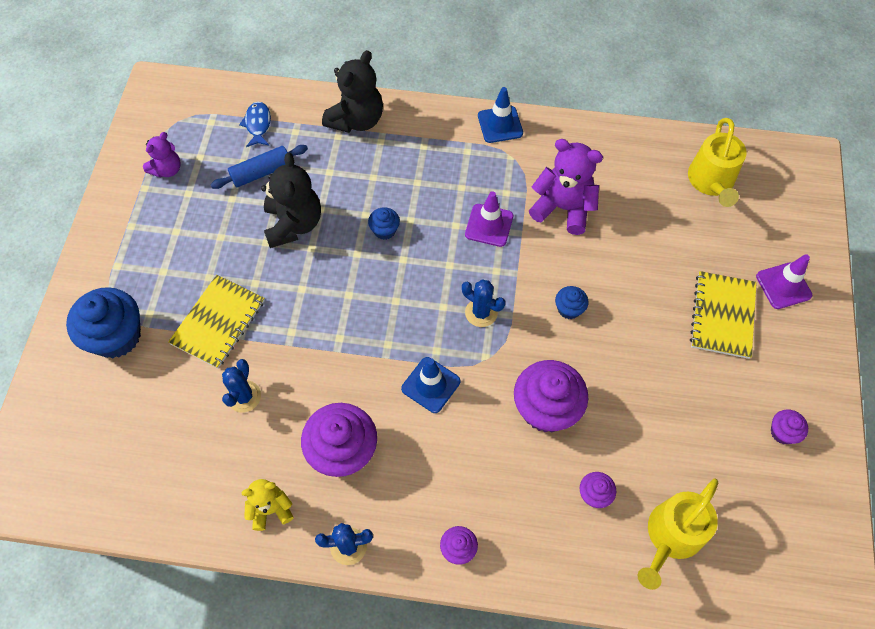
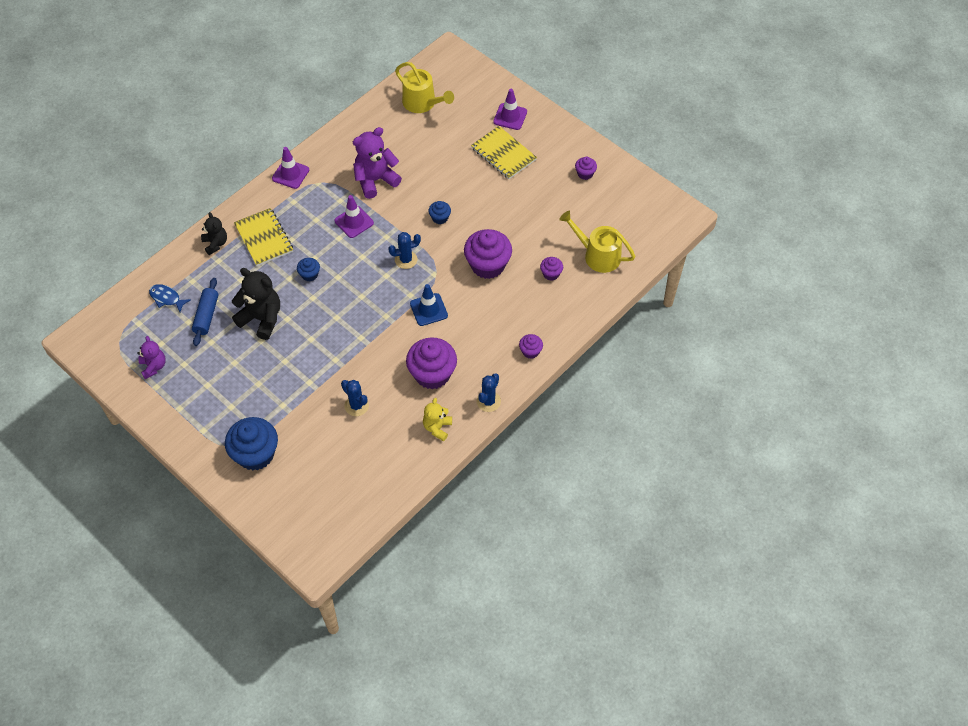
camera: 55 degrees left, 5 degrees down
yellow notebook [168,275,265,368] -> yellow notebook moved to [234,208,293,266]
black teddy bear [322,50,383,133] -> black teddy bear [201,212,227,255], size x0.59
blue traffic cone [478,87,523,143] -> purple traffic cone [272,147,309,189]
yellow watering can [638,478,718,590] -> yellow watering can turned 135 degrees clockwise [559,211,636,273]

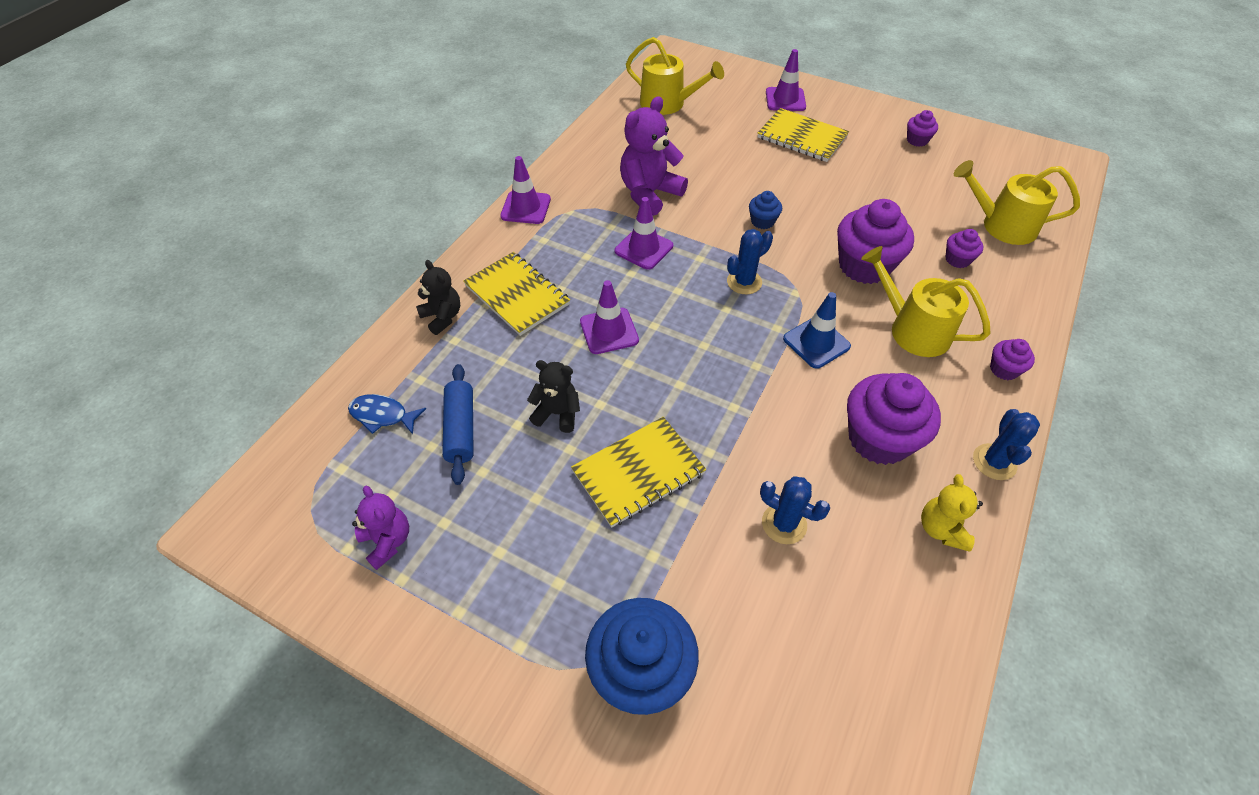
camera: 15 degrees left, 5 degrees down
black teddy bear [232,268,280,340] -> black teddy bear [527,360,580,433], size x0.59
blue cupcake [297,258,320,281] -> purple traffic cone [580,280,639,354]
none -> yellow notebook [571,417,706,528]
none -> yellow watering can [861,246,991,357]

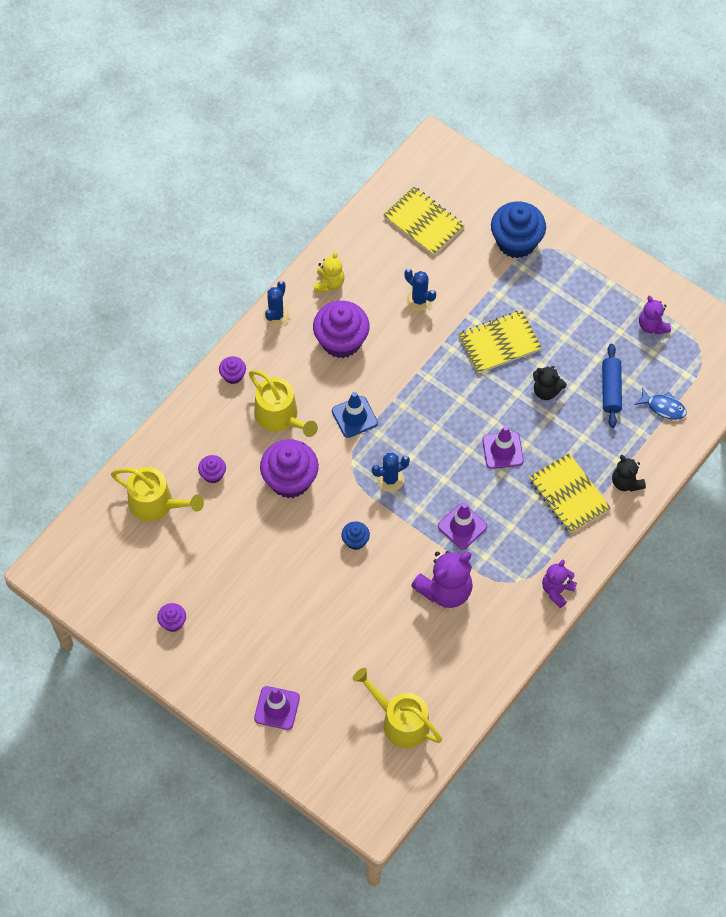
camera: 170 degrees left, 10 degrees up
purple traffic cone [500,156,551,224] -> purple teddy bear [542,560,577,608]
yellow notebook [757,108,849,162] -> yellow notebook moved to [383,186,464,256]

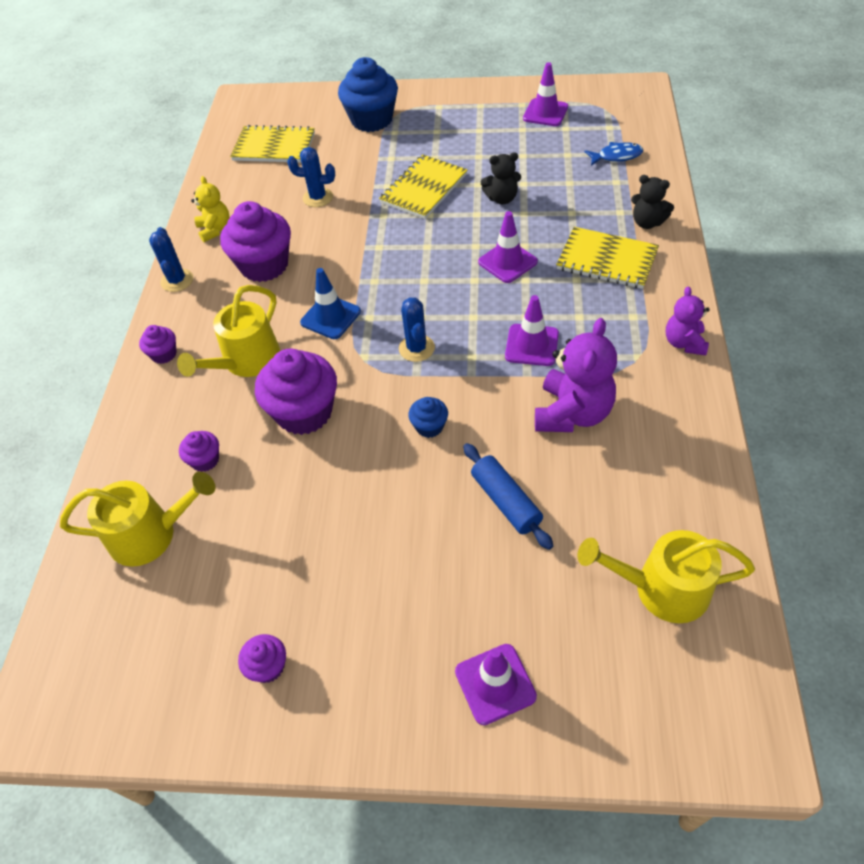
camera: 30 degrees left, 10 degrees down
yellow watering can [249,370,318,437] -> yellow watering can turned 105 degrees clockwise [177,285,280,377]
blue cactus [372,453,410,492] -> blue cactus turned 45 degrees counterclockwise [399,297,435,362]
blue rolling pin [602,344,622,428] -> blue rolling pin moved to [463,443,553,550]
purple teddy bear [639,296,671,334] -> purple traffic cone [523,62,568,126]

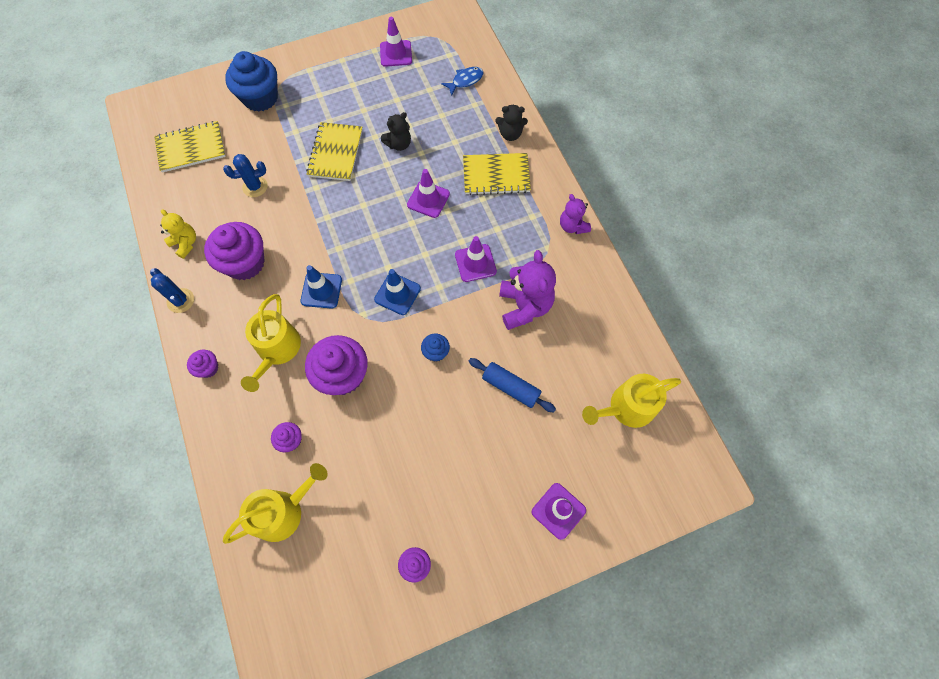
camera: 30 degrees left, 15 degrees up
blue cactus [399,297,435,362] -> blue traffic cone [374,269,421,315]

